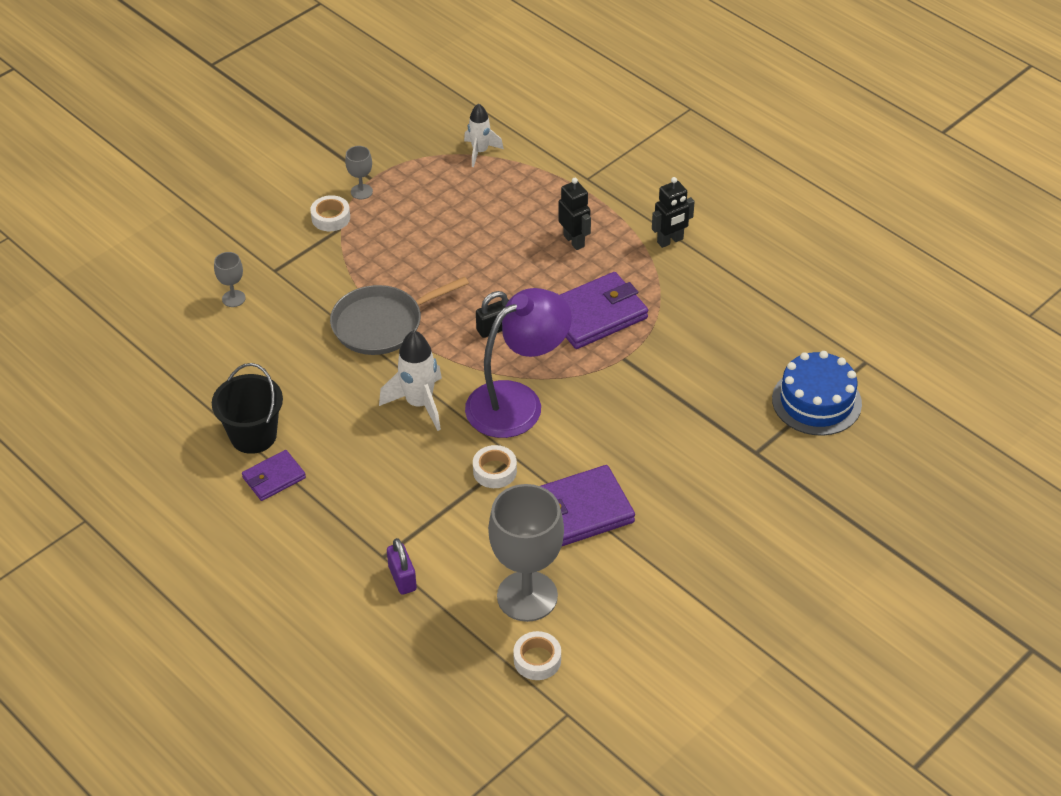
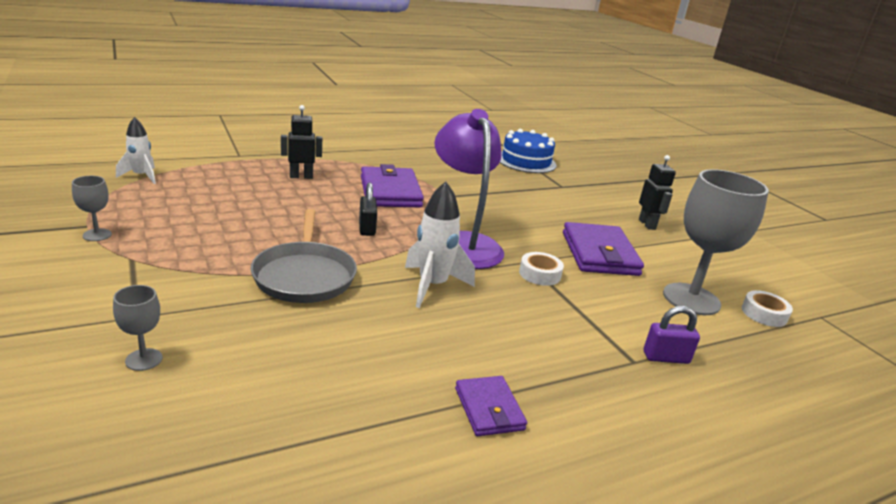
camera: 75 degrees left, 20 degrees down
black bucket [212,363,283,454] -> none
white tape [310,195,350,231] -> none
black robot [652,177,695,248] -> black robot moved to [639,155,676,230]

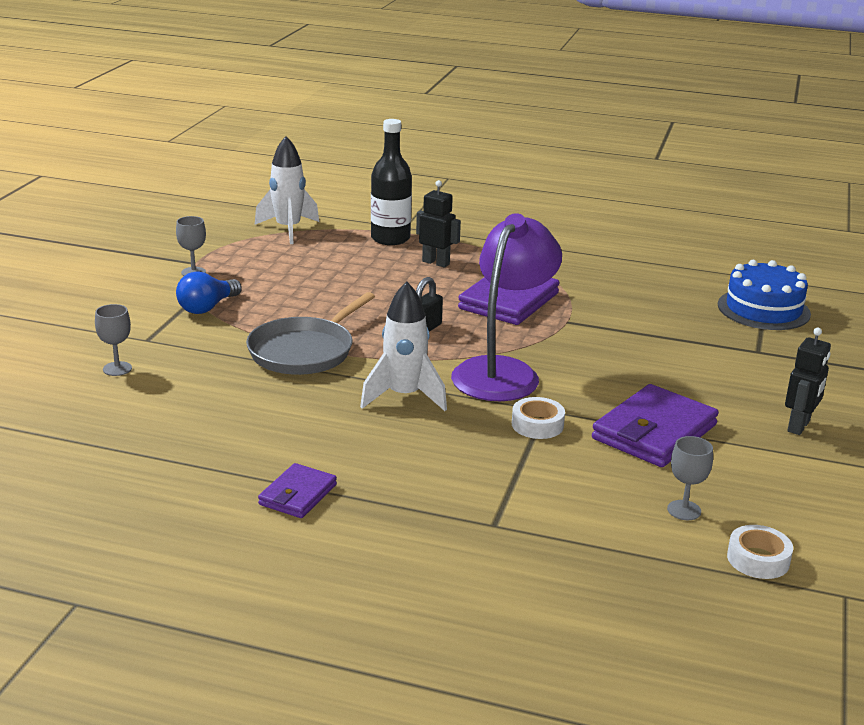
camera: 45 degrees right, 0 degrees up
white rocket [116,117,156,184] -> white rocket [255,136,319,244], size x1.51
purple padlock [644,306,700,364] -> none
grey goblet [663,169,769,315] -> grey goblet [667,436,713,520], size x0.44
none -> blue light bulb [176,271,242,314]
none -> black bottle [371,119,412,245]

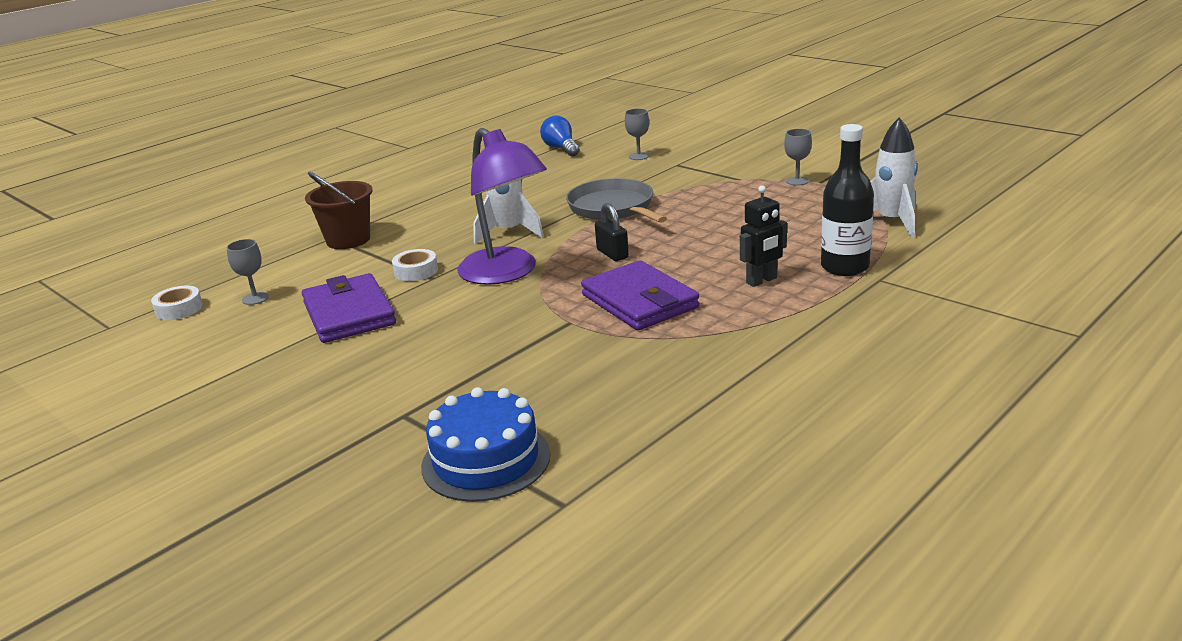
camera: 120 degrees right, 0 degrees up
blue light bulb [176,271,242,314] -> blue light bulb moved to [540,115,580,156]
purple wallet [258,463,337,518] -> none
black robot [785,328,831,435] -> none
none -> brown bucket [305,172,372,249]

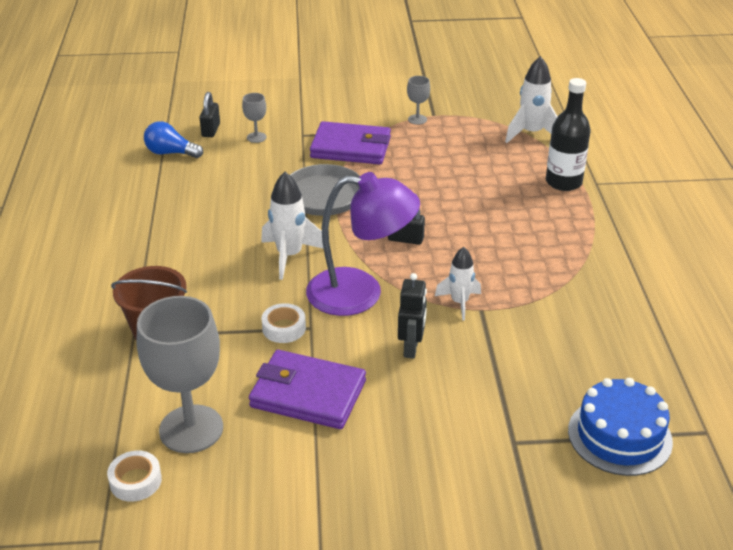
camera: 50 degrees left, 10 degrees up
grey goblet [226,239,269,305] -> grey goblet [137,296,223,453], size x2.27
purple wallet [581,260,700,330] -> purple wallet moved to [310,121,391,164]
black robot [740,185,787,287] -> black robot moved to [398,273,427,359]
none -> black padlock [199,92,220,137]
none -> white rocket [435,247,481,321]

